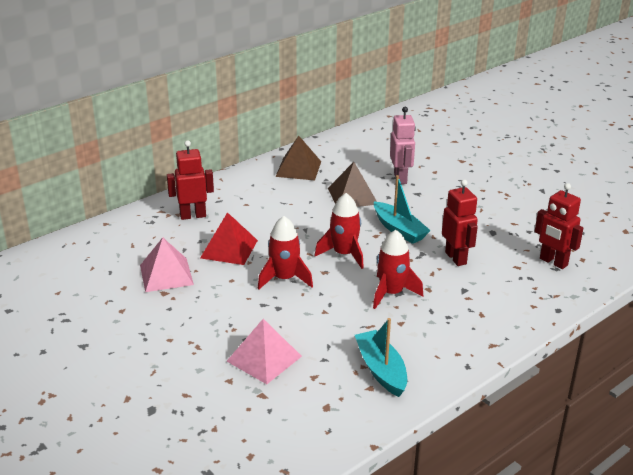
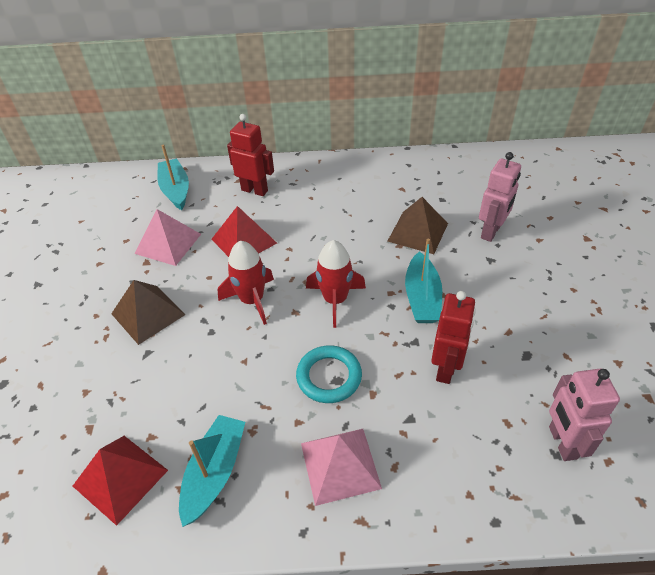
camera: 40 degrees right, 15 degrees up
pink pyramid [227,319,302,384] -> pink pyramid moved to [301,429,382,506]
brown pyramid [275,136,321,180] -> brown pyramid moved to [111,280,185,345]
red rocket [373,230,423,309] -> turquoise ring [296,345,362,403]
red robot [535,183,583,269] -> pink robot [549,368,620,461]
none -> red pyramid [73,436,168,526]
none -> turquoise boat [157,144,189,210]

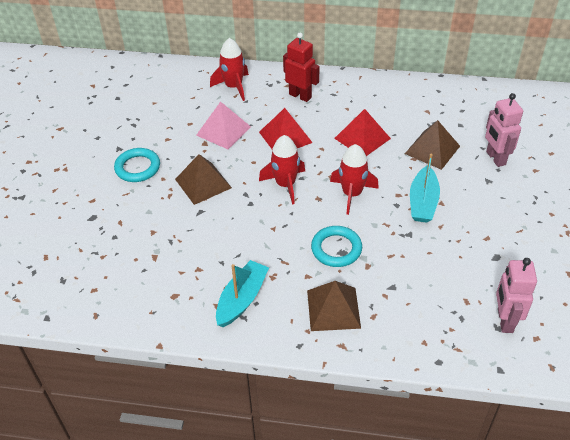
camera: 10 degrees right, 0 degrees up
red pyramid [73,436,168,526] -> red pyramid moved to [334,109,391,156]
turquoise boat [157,144,189,210] -> red rocket [210,38,249,101]
pink pyramid [301,429,382,506] -> brown pyramid [307,281,361,331]
red robot [431,291,476,384] -> none
pink robot [479,152,521,242] -> pink robot turned 120 degrees clockwise [485,93,523,167]
none -> turquoise ring [114,148,160,182]

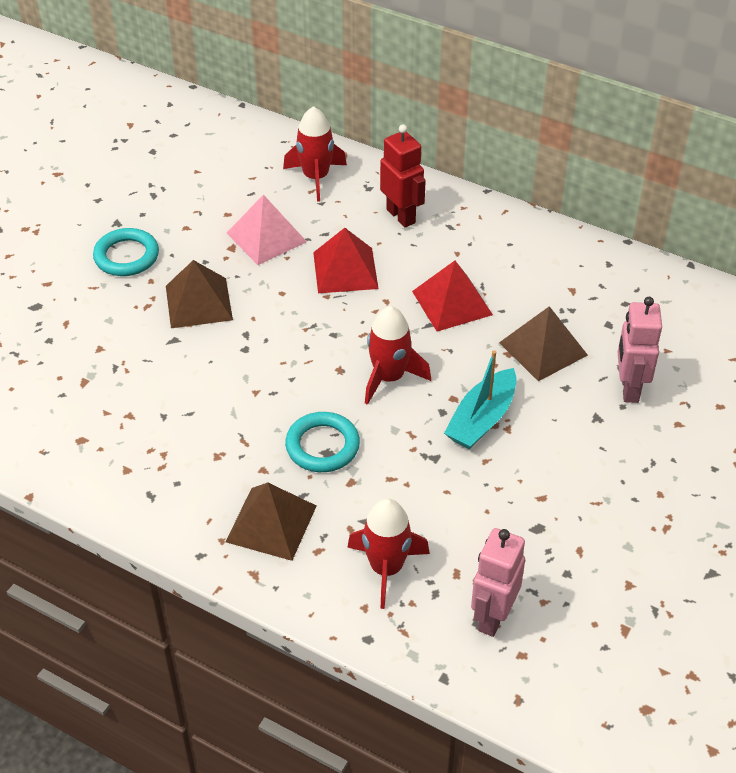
camera: 20 degrees right, 0 degrees up
turquoise boat [216,260,269,327] -> none
red rocket [259,135,305,204] -> red rocket moved to [347,498,430,609]

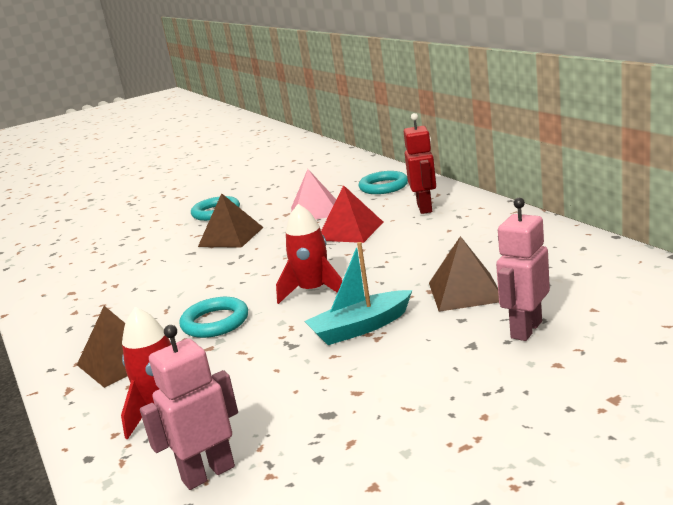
camera: 35 degrees right, 25 degrees down
red rocket [283,106,347,202] -> turquoise ring [359,171,408,194]
red pyramid [412,261,493,332] -> none

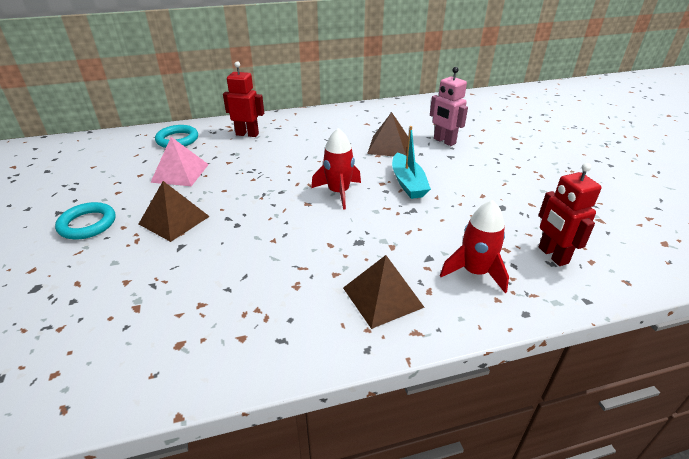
camera: 80 degrees left, 15 degrees up
pink robot [140,325,238,490] -> red robot [538,163,602,266]
turquoise ring [179,297,248,338] -> none
red pyramid [321,185,383,243] -> none

